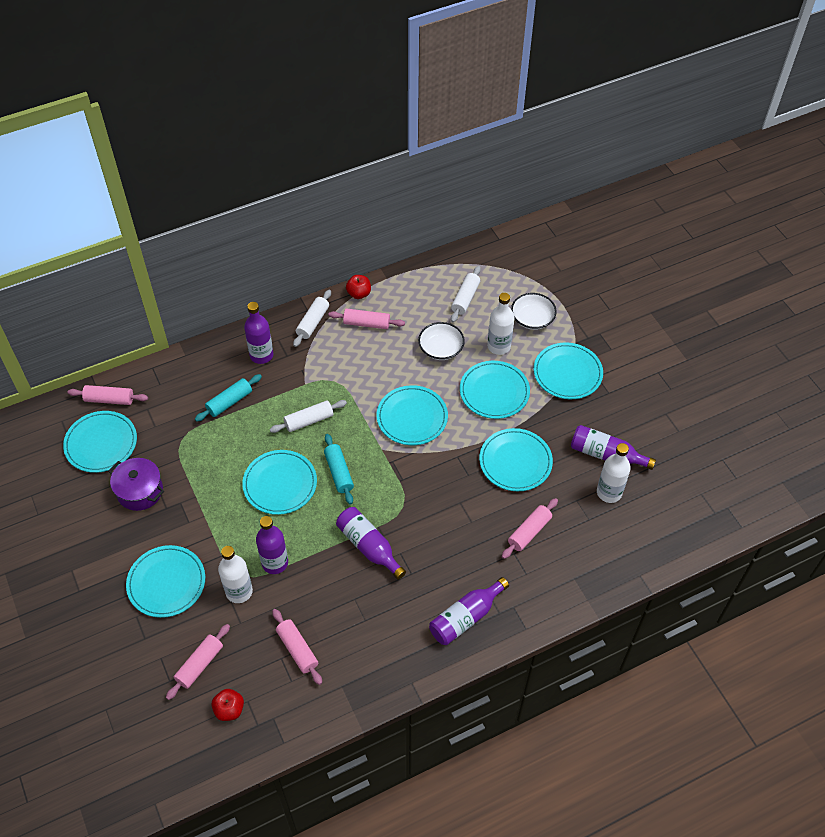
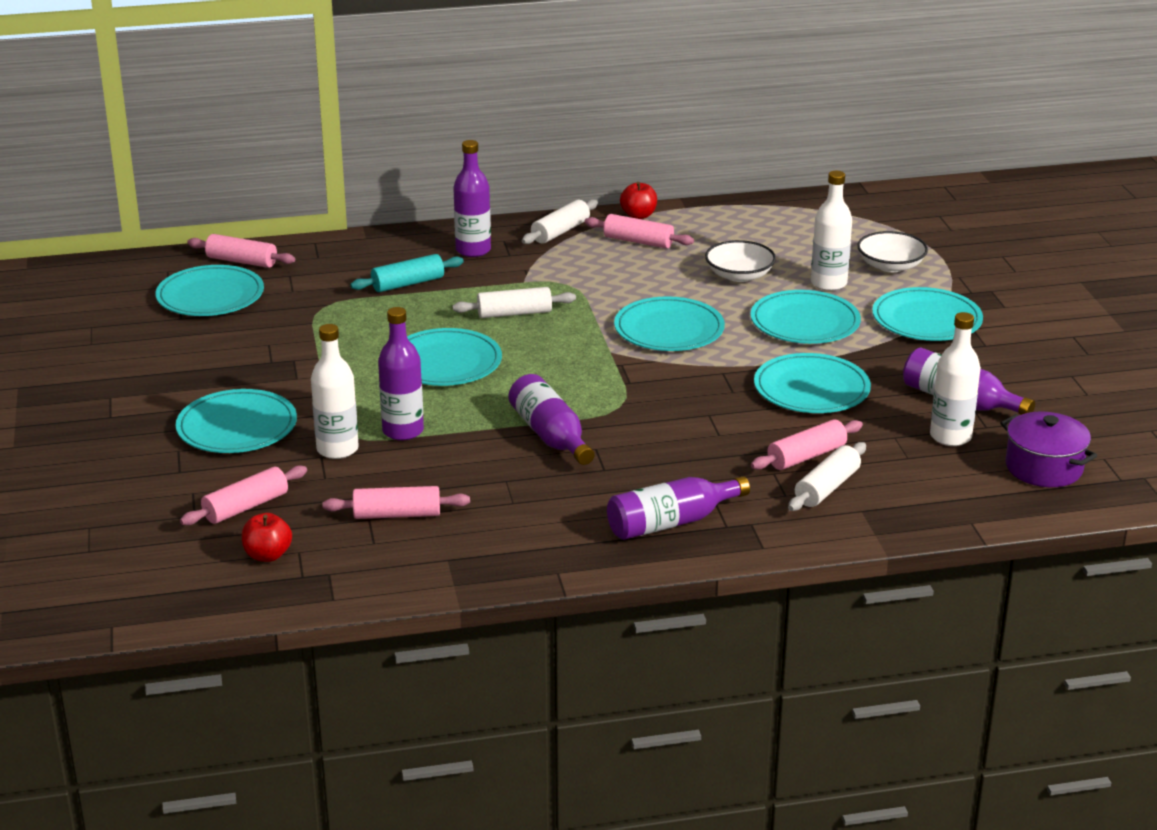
camera: 15 degrees right, 25 degrees down
purple pot [109,458,164,511] -> purple pot moved to [1000,412,1097,487]
pink rolling pin [272,609,322,685] -> pink rolling pin turned 75 degrees counterclockwise [322,486,470,519]
turquoise rolling pin [324,434,354,505] -> none
white rolling pin [451,266,481,322] -> white rolling pin moved to [788,442,866,511]

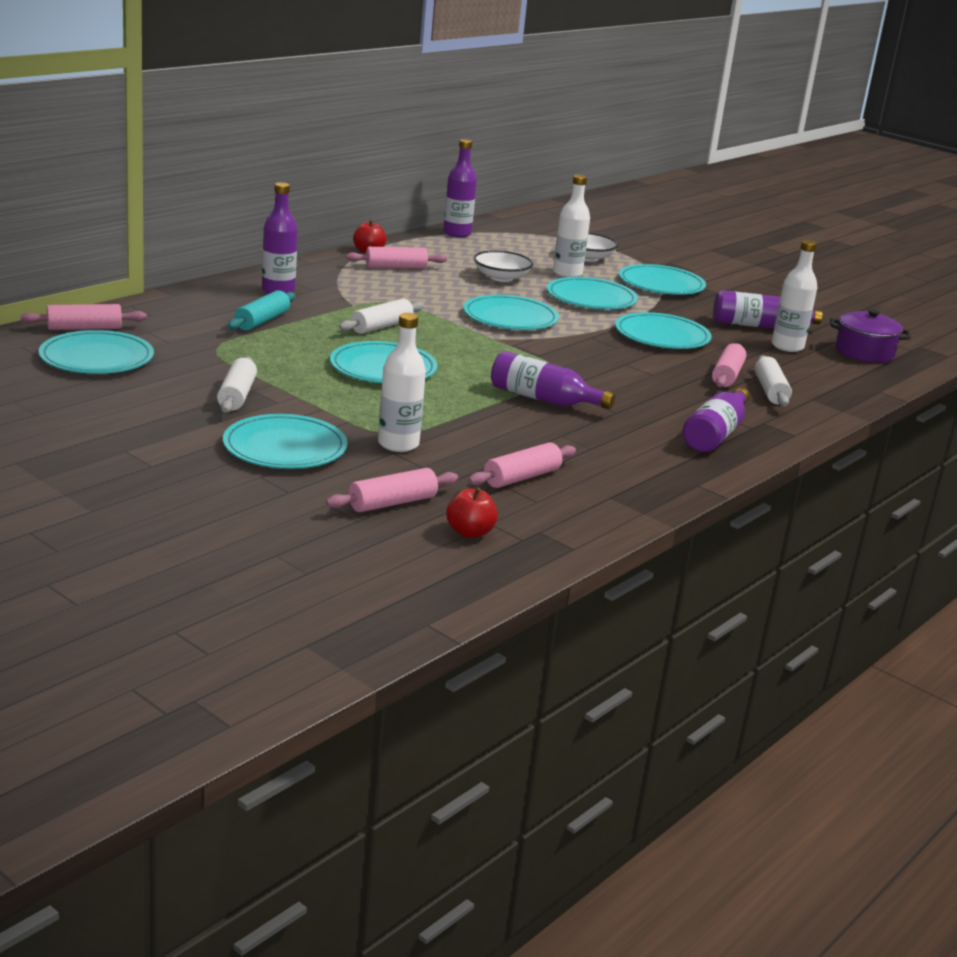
camera: 40 degrees left, 5 degrees down
pink rolling pin [180,465,307,525] -> pink rolling pin turned 45 degrees clockwise [326,468,458,512]
purple bottle [378,307,424,441] -> purple bottle moved to [443,139,477,237]
white rolling pin [522,199,598,244] -> white rolling pin moved to [217,356,257,413]

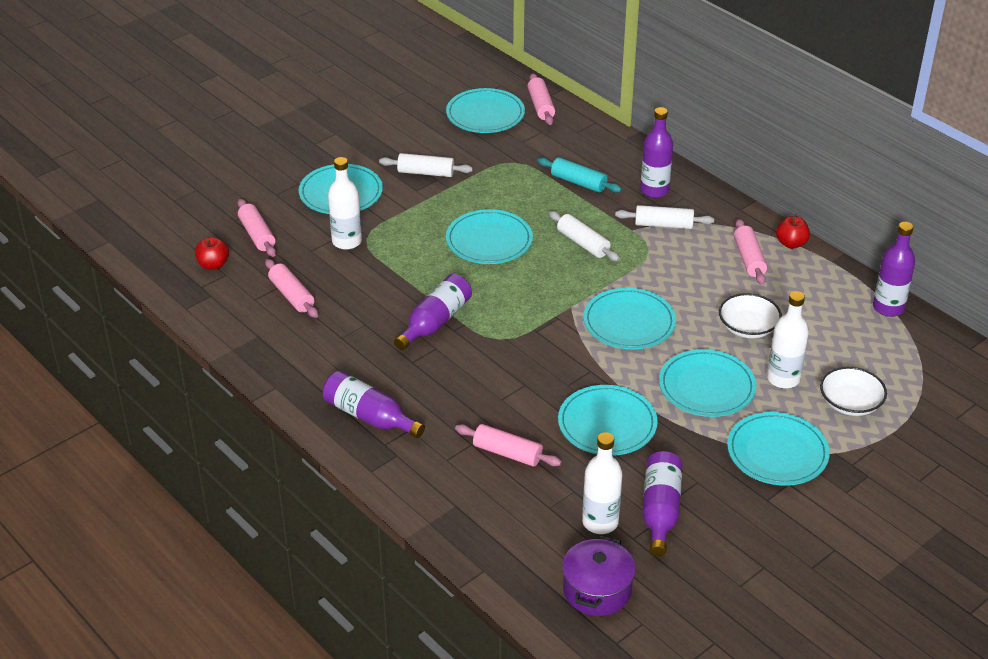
camera: 100 degrees right, 15 degrees up
white rolling pin [754,355,792,406] -> white rolling pin moved to [615,205,714,229]

